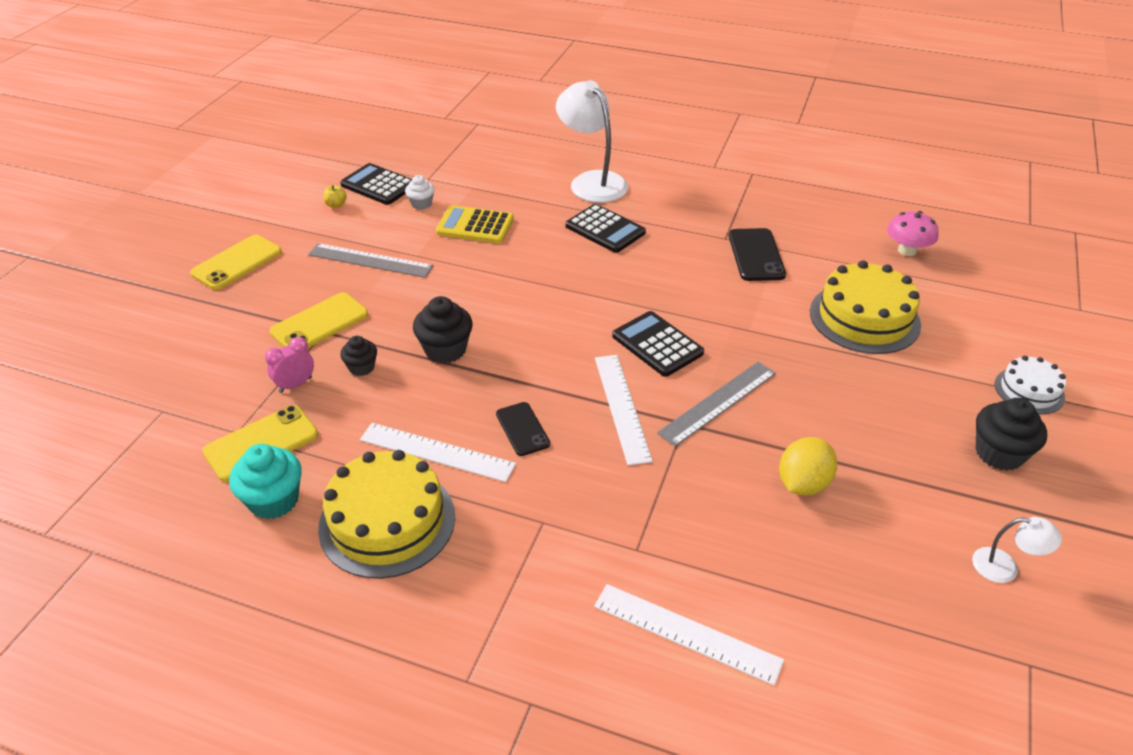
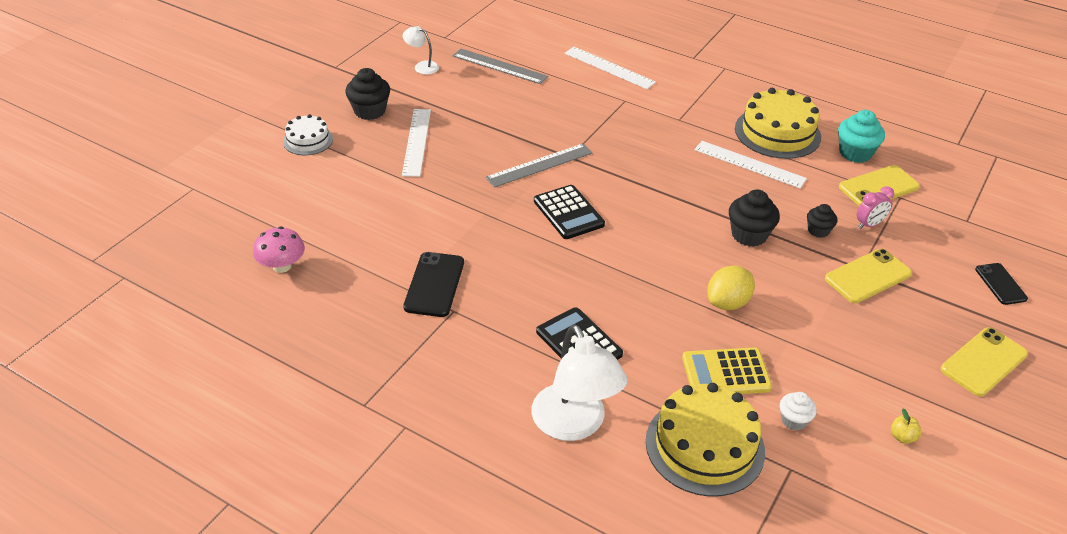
camera: 170 degrees left, 0 degrees up
grey ruler [308,243,434,278] -> grey ruler moved to [453,49,548,84]
black calculator [340,163,413,205] -> none
yellow calculator [436,205,514,243] -> yellow calculator turned 150 degrees clockwise [682,347,772,394]
black phone [496,402,550,456] -> black phone moved to [975,263,1028,305]
white ruler [595,355,653,465] -> white ruler moved to [402,109,431,177]
yellow lemon [779,437,837,496] -> yellow lemon moved to [707,266,755,310]
yellow cake [810,260,921,354] -> yellow cake moved to [646,383,765,497]

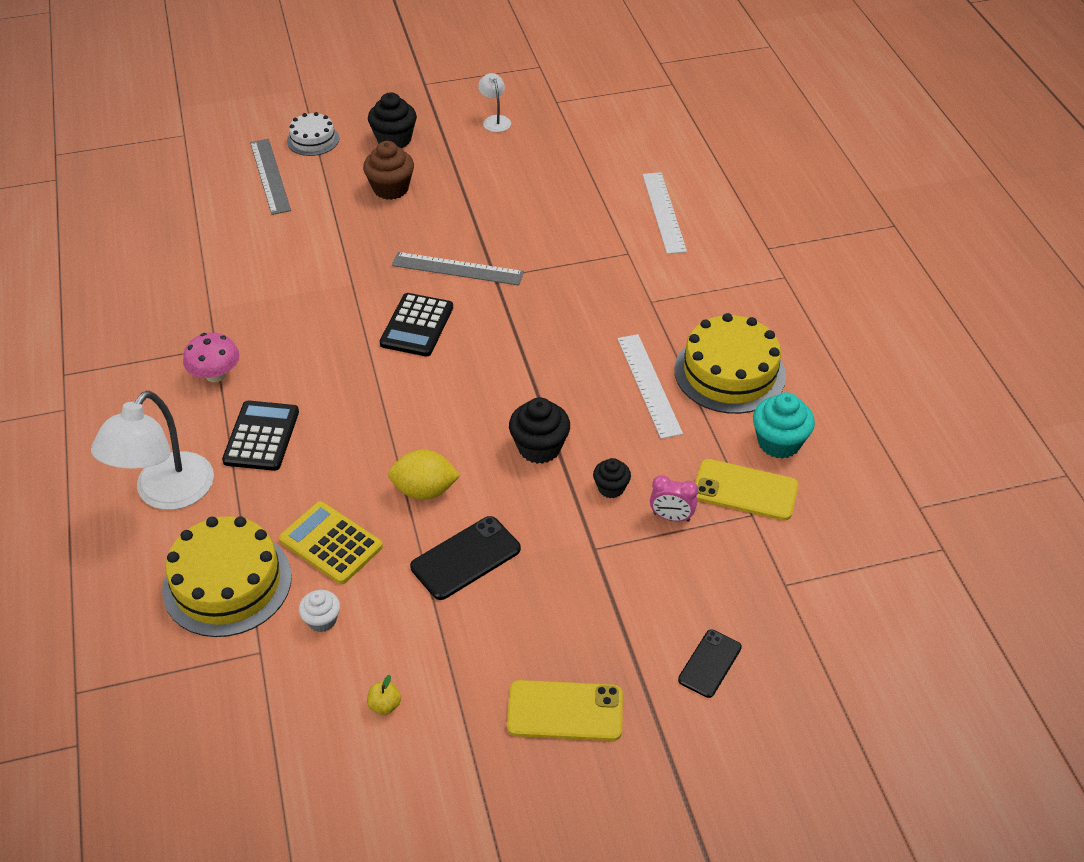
camera: 45 degrees right, 5 degrees up
pink mushroom [253,226,305,273] -> pink mushroom moved to [183,332,239,382]
white ruler [402,109,431,177] -> brown cupcake [363,141,414,200]
black phone [403,252,464,317] -> black phone moved to [410,516,521,600]
grey ruler [453,49,548,84] -> grey ruler moved to [250,139,291,215]
yellow phone [825,249,912,303] -> none

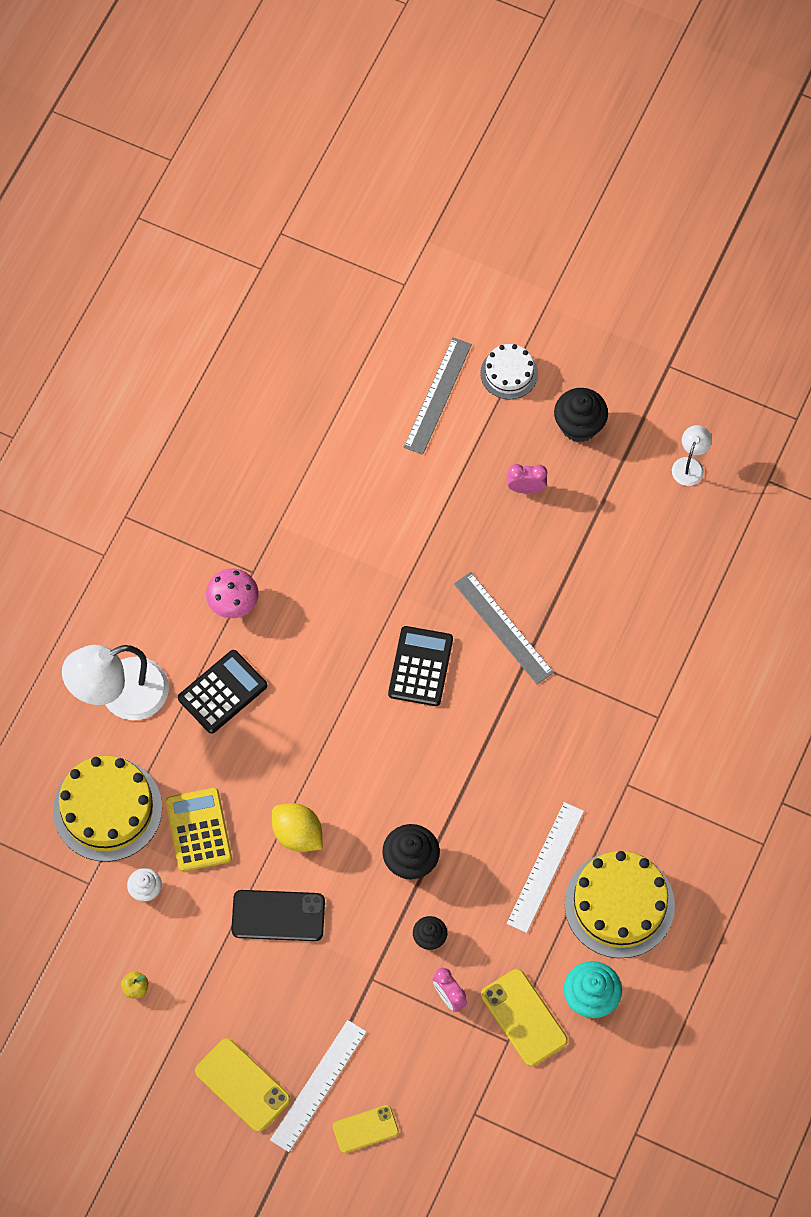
camera: 40 degrees right, 20 degrees up
brown cupcake [363,141,414,200] -> pink clock [507,464,547,494]
black calculator [380,293,453,356] -> black calculator turned 135 degrees clockwise [388,626,453,706]
white ruler [643,172,687,254] -> white ruler moved to [270,1020,367,1152]
black phone [678,629,742,698] -> yellow phone [333,1105,399,1153]

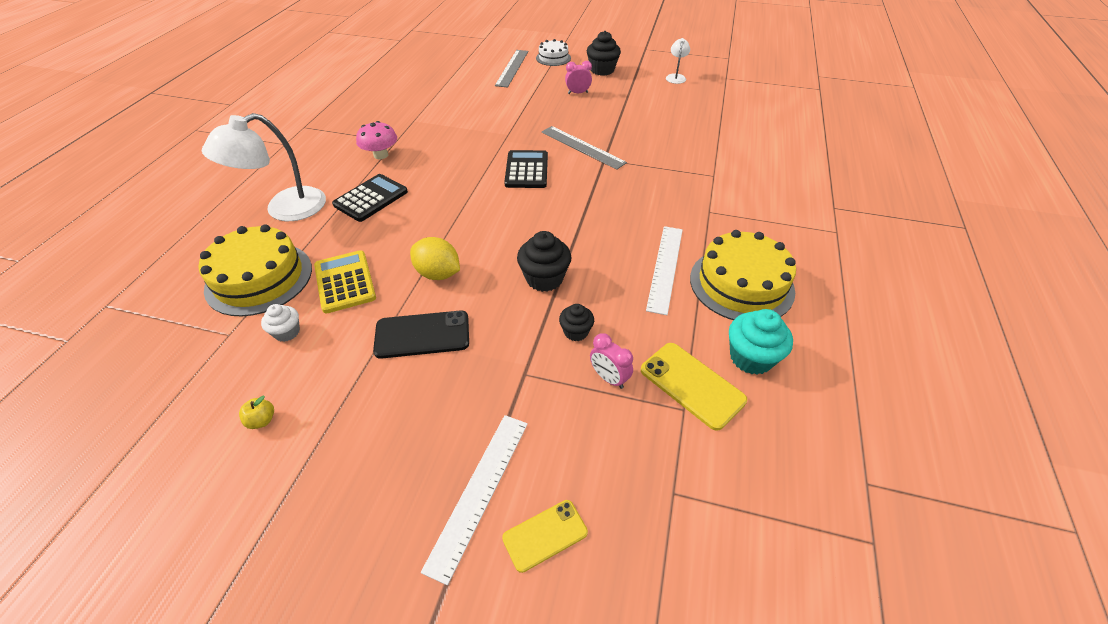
camera: 10 degrees left, 20 degrees down
yellow phone [195,1038,291,1132] -> none

